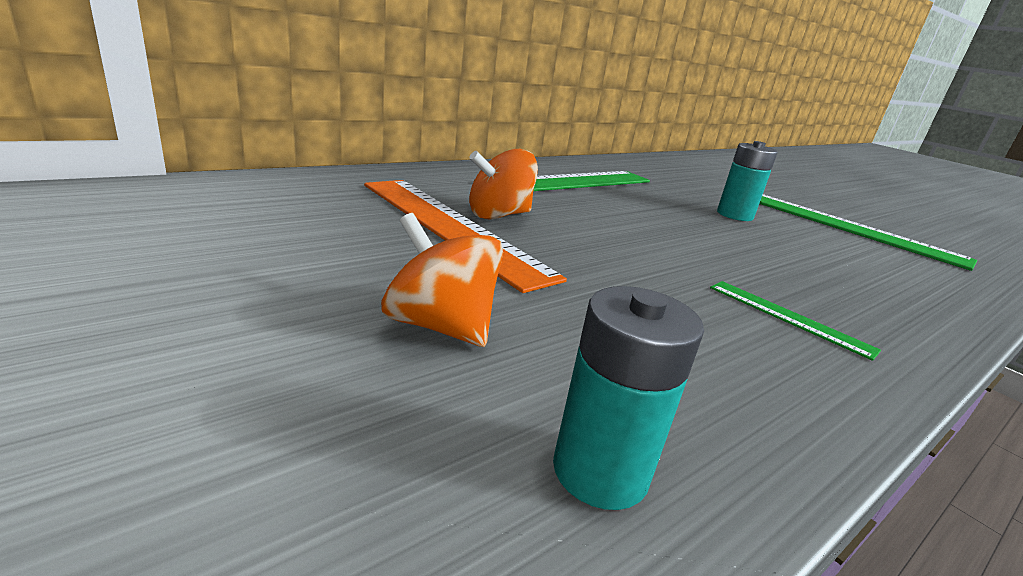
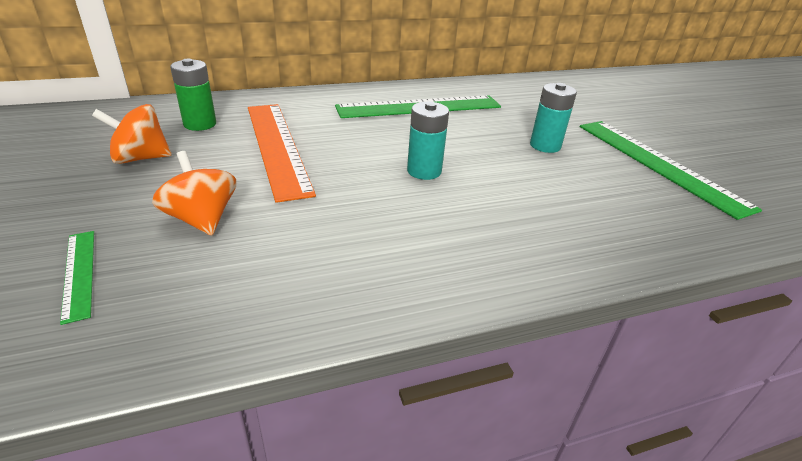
camera: 20 degrees right, 10 degrees up
orange spinning top [469,149,538,220] -> orange spinning top moved to [92,104,172,164]
turquoise battery [553,286,704,510] -> turquoise battery moved to [407,102,449,180]
green ruler [710,281,881,361] -> green ruler moved to [60,231,94,325]
none -> green battery [170,59,216,131]

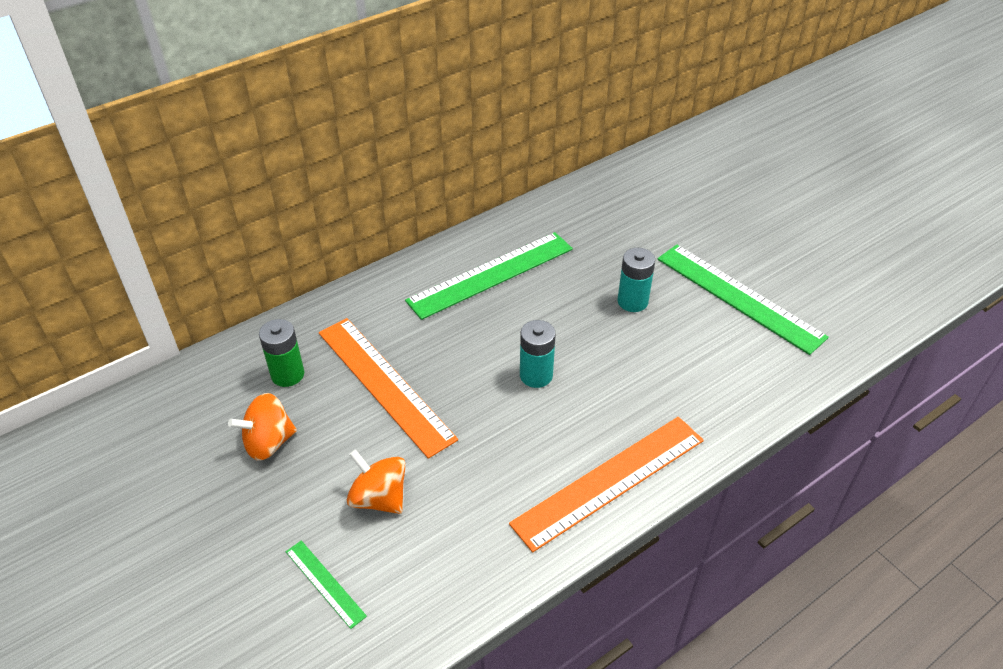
camera: 15 degrees left, 10 degrees up
none -> orange ruler [509,417,704,552]

